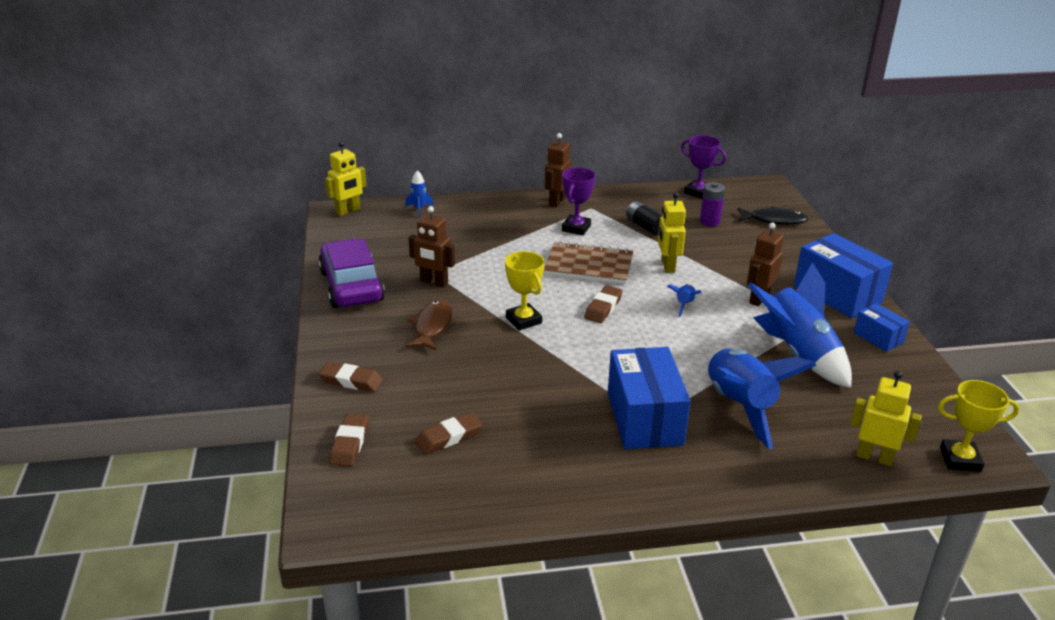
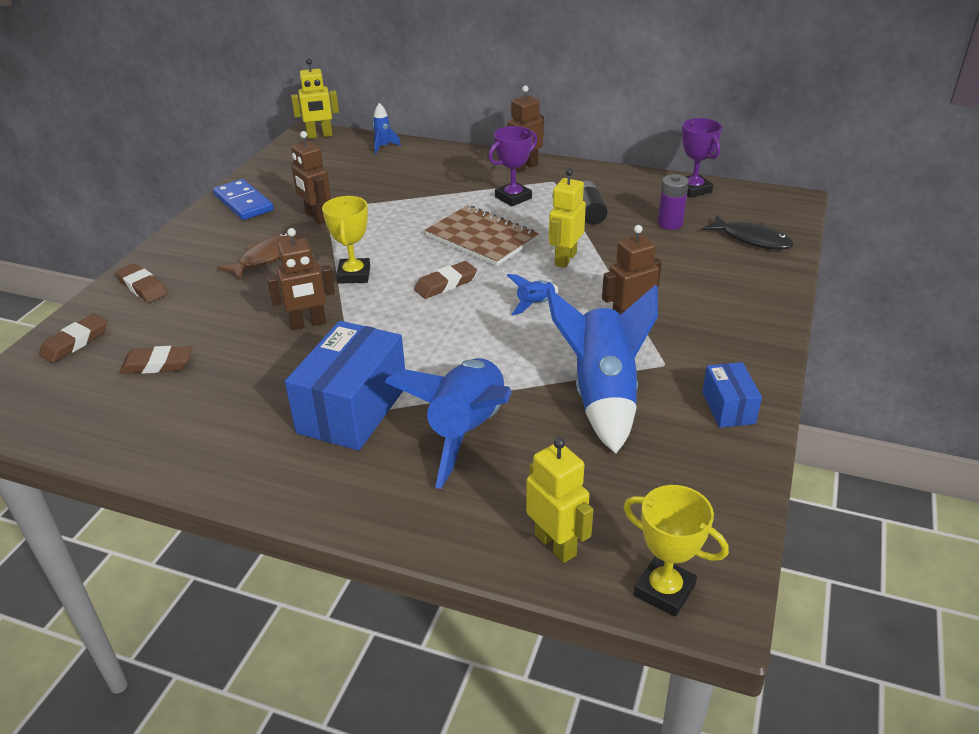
camera: 30 degrees right, 5 degrees up
purple car [318,238,385,308] -> blue domino [213,179,274,220]
blue box [794,233,893,318] -> none
none -> brown robot [267,228,335,330]

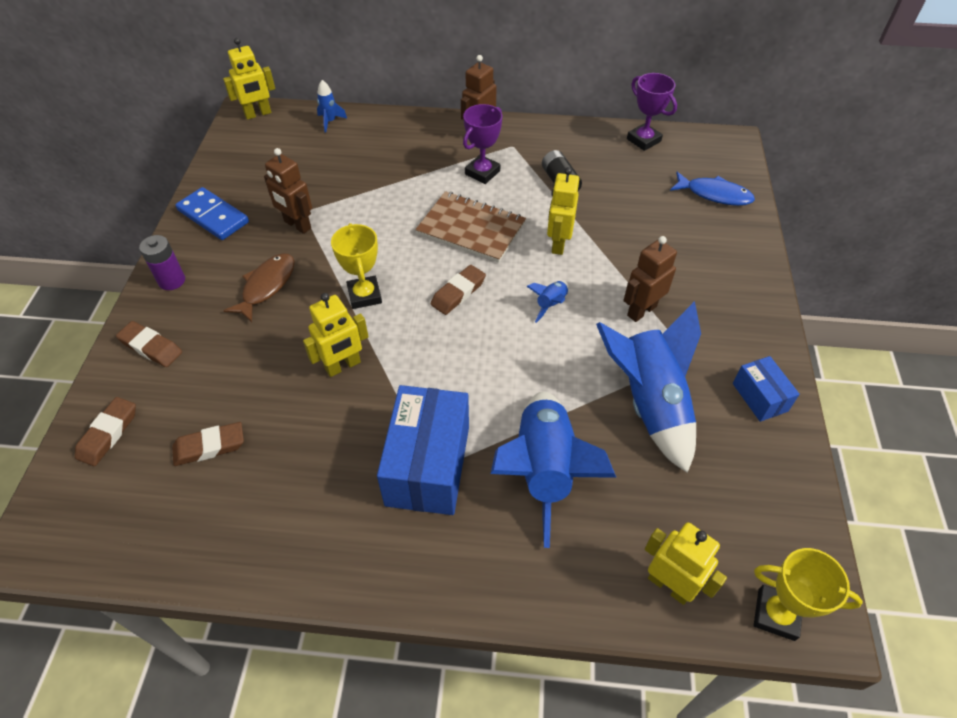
camera: 15 degrees left, 15 degrees up
brown robot [267,228,335,330] -> yellow robot [303,293,369,377]
purple battery [658,174,689,230] -> purple battery moved to [139,235,185,290]
black fish [703,215,794,250] -> blue fish [670,172,755,206]

